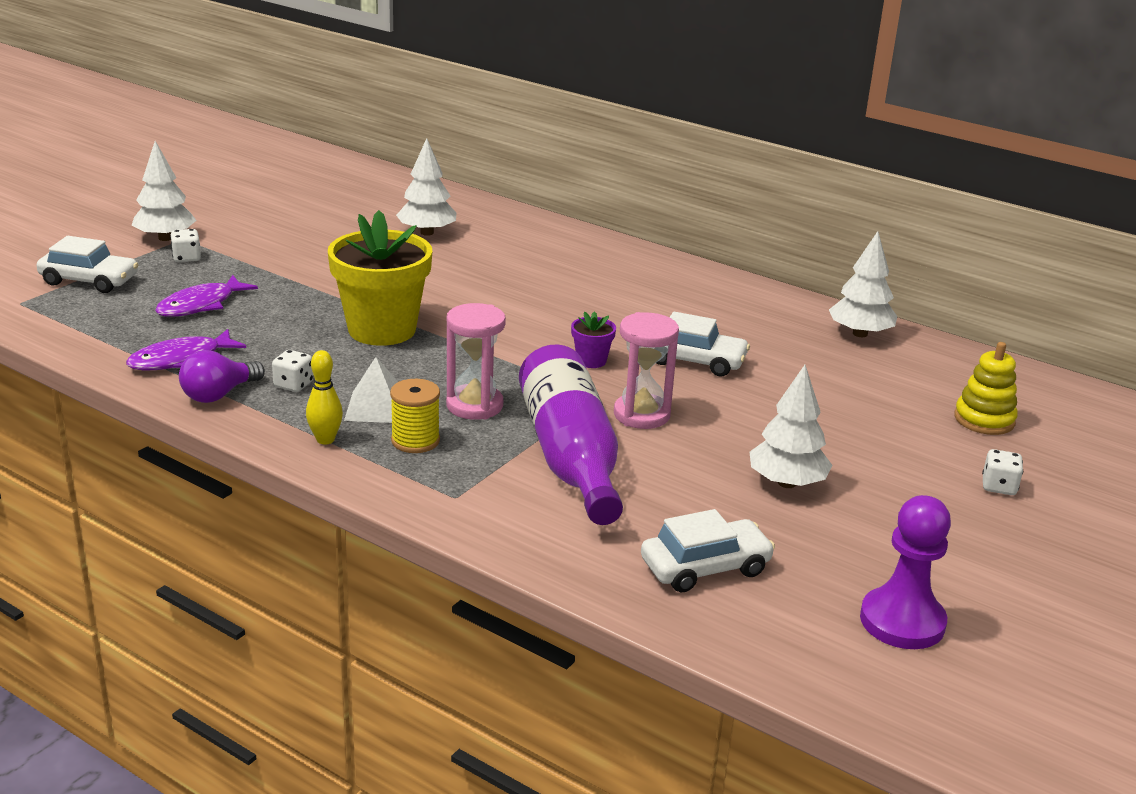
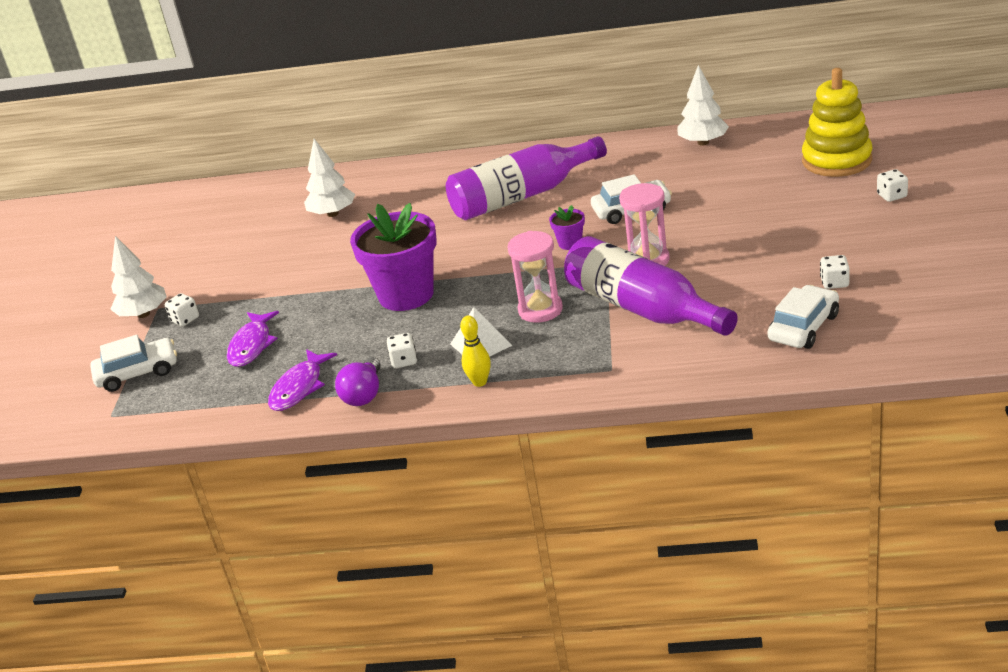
camera: 25 degrees left, 5 degrees up
yellow flower pot [328,210,432,346] -> purple flower pot [350,203,437,311]
yellow spool [390,379,440,453] -> none
white tree [750,365,833,488] -> none
purple pawn [860,495,951,649] -> none
yellow stacking toy [954,342,1018,435] -> yellow stacking toy [802,68,872,177], size x1.60
none -> purple bottle [446,136,607,220]
none -> white dice [820,255,850,289]

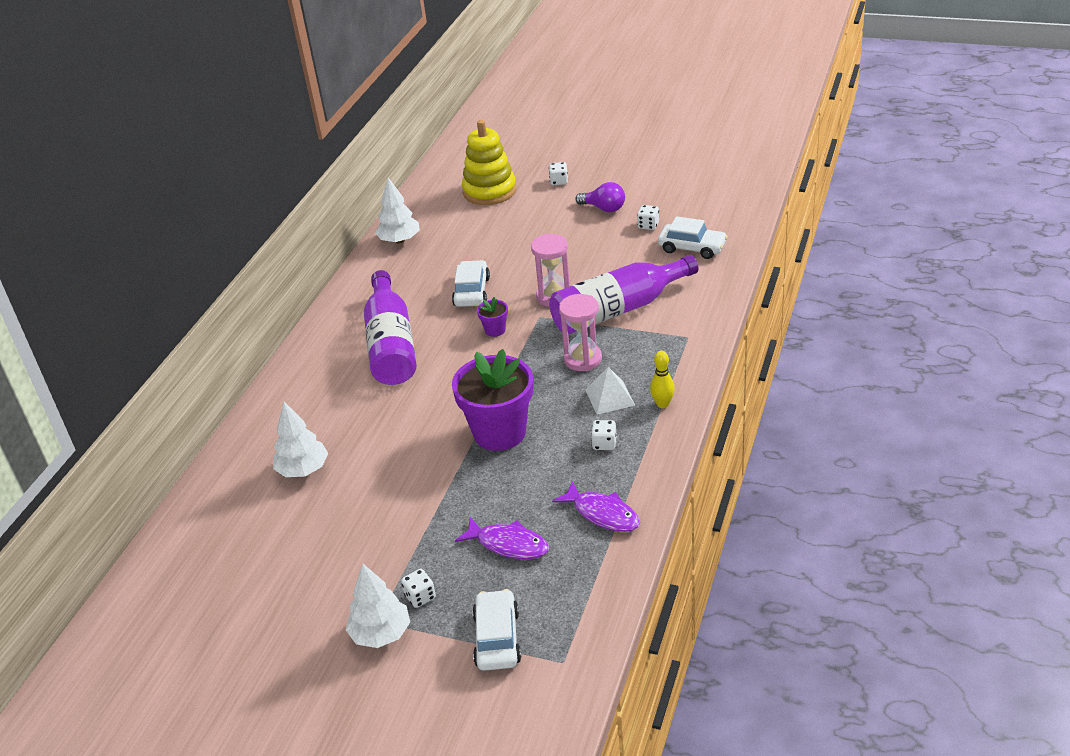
camera: 75 degrees left, 5 degrees up
purple light bulb [335,357,381,406] -> purple light bulb moved to [575,182,625,212]
white car [767,285,839,349] -> white car turned 150 degrees clockwise [658,216,728,259]

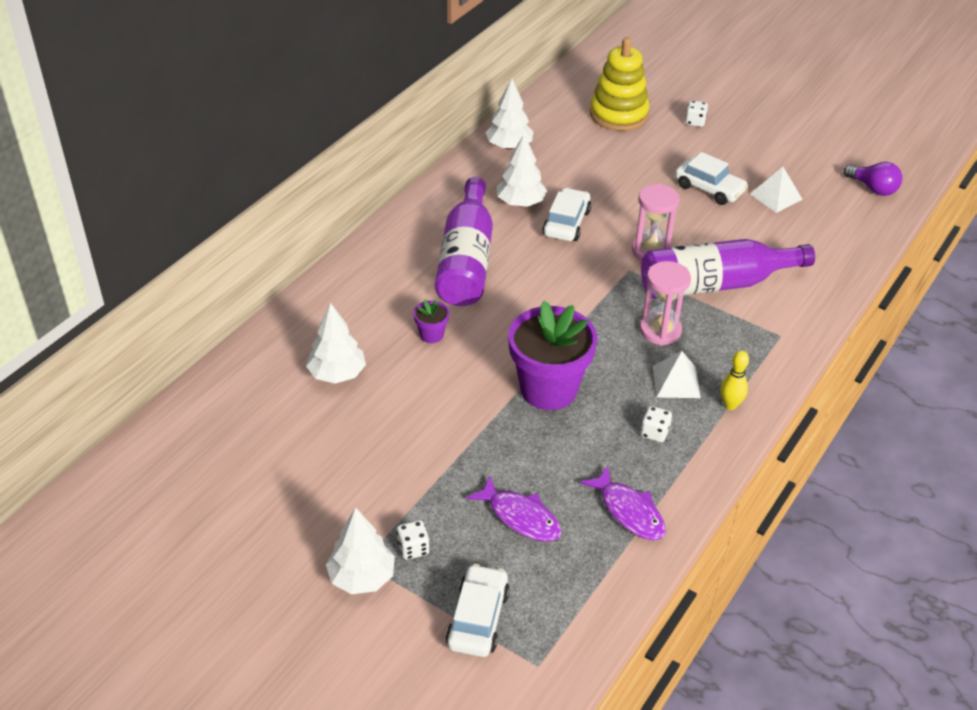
camera: 10 degrees right, 5 degrees up
purple flower pot [477,297,508,337] -> purple flower pot moved to [413,300,449,343]
purple light bulb [575,182,625,212] -> purple light bulb moved to [844,162,902,196]
white dice [637,205,659,230] -> white pyramid [750,167,803,213]
white car [658,216,728,259] -> white car moved to [675,152,748,205]
none -> white tree [497,134,547,207]

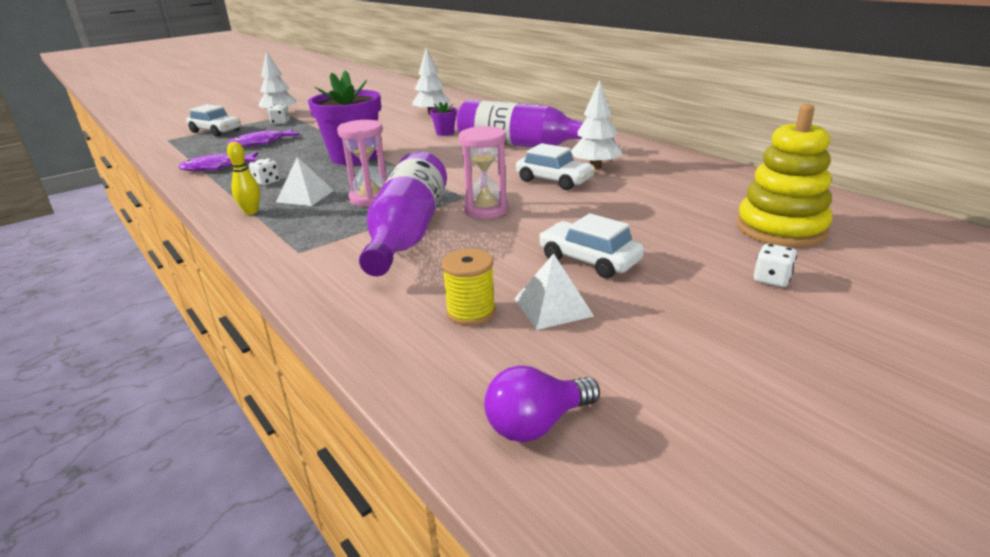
camera: 110 degrees right, 15 degrees down
white tree [485,79,534,150] -> none
white car [675,152,748,205] -> white car turned 75 degrees clockwise [539,213,644,278]
none -> yellow spool [441,249,496,326]

